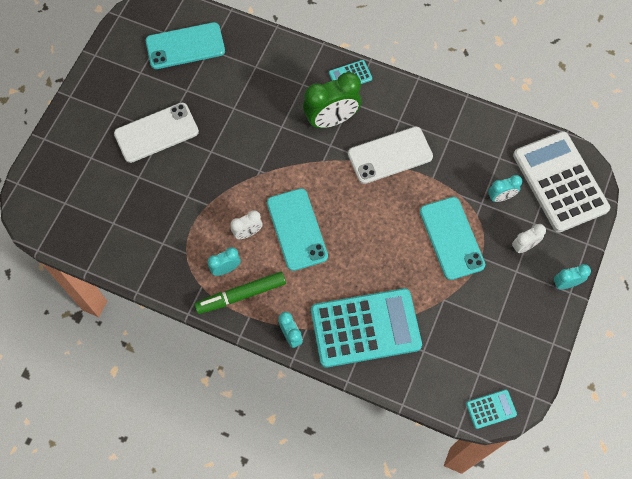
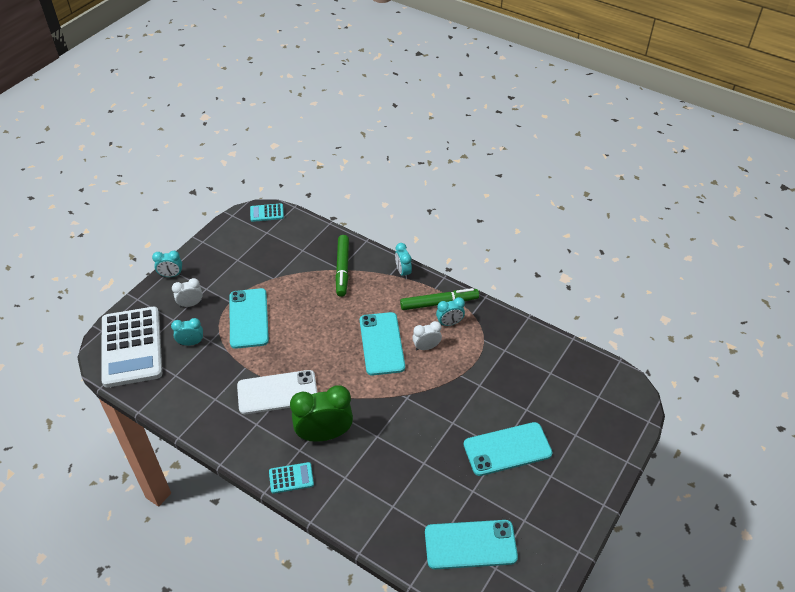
camera: 170 degrees left, 20 degrees down
white phone [114,103,199,163] -> turquoise phone [464,422,553,476]
turquoise calculator [311,288,422,367] -> green marker [335,235,349,297]

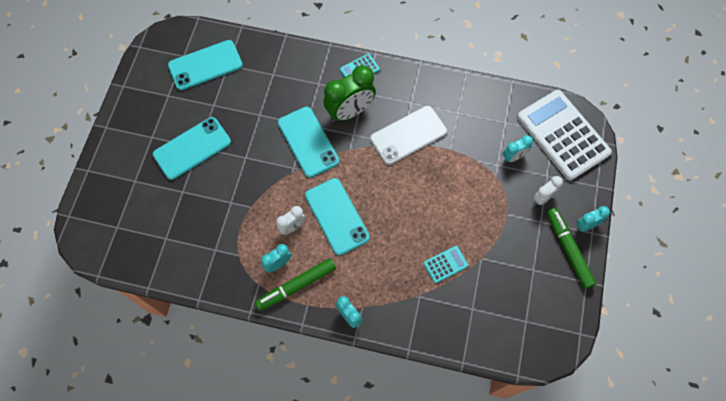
camera: 160 degrees right, 20 degrees up
turquoise phone [229,288,269,349] -> turquoise phone moved to [278,107,339,178]
turquoise calculator [250,203,284,222] -> turquoise calculator moved to [424,246,468,283]
green marker [335,235,349,297] -> green marker moved to [547,208,596,289]

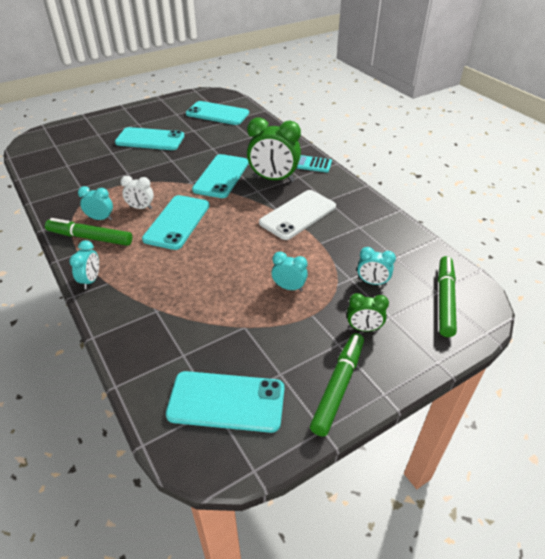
camera: 45 degrees right, 25 degrees down
white phone [370,106,447,165] -> white phone turned 60 degrees counterclockwise [259,190,336,240]
turquoise calculator [424,246,468,283] -> none
white calculator [517,90,612,180] -> green marker [438,256,457,337]
white clock [533,176,563,205] -> green clock [347,293,389,331]
turquoise clock [576,206,610,232] -> turquoise clock moved to [271,252,308,291]
none -> turquoise phone [166,371,284,433]

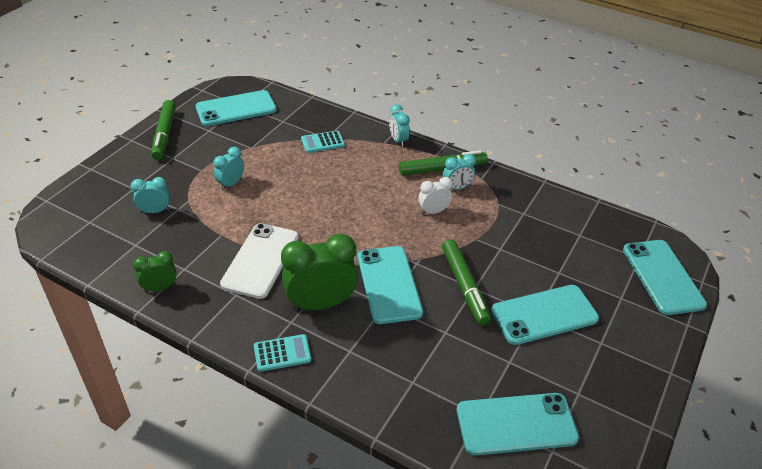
camera: 150 degrees right, 0 degrees up
turquoise phone [142,195,210,250] -> turquoise phone moved to [623,240,707,315]
turquoise clock [271,252,308,291] -> turquoise clock turned 135 degrees clockwise [213,147,244,190]
green clock [347,293,389,331] -> green clock moved to [133,251,177,293]
green marker [438,256,457,337] -> green marker moved to [442,239,491,325]
none -> turquoise calculator [301,131,345,153]

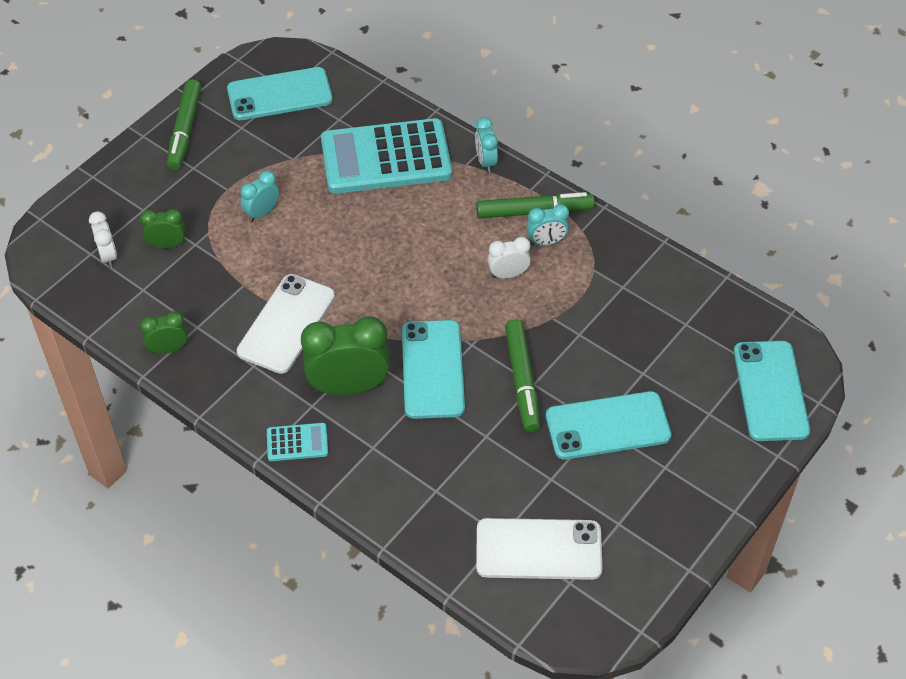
camera: 10 degrees right, 10 degrees up
turquoise clock [131,177,169,213] -> green clock [140,209,185,249]
turquoise calculator [301,131,345,153] -> turquoise calculator [321,118,452,194], size x2.37
turquoise phone [457,393,579,455] -> white phone [476,518,603,580]
none -> white clock [89,211,117,268]

